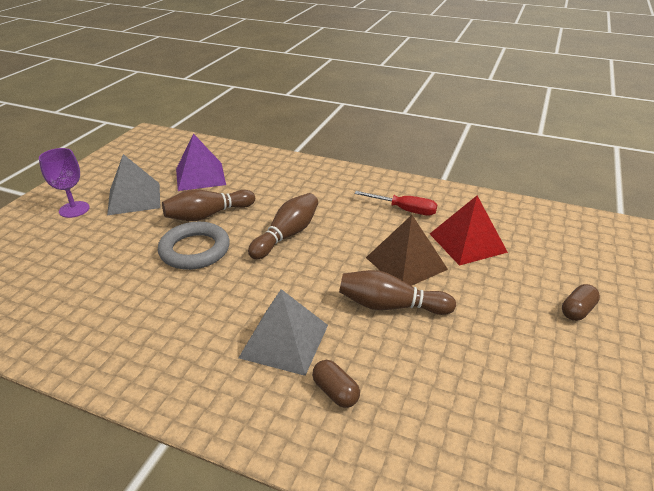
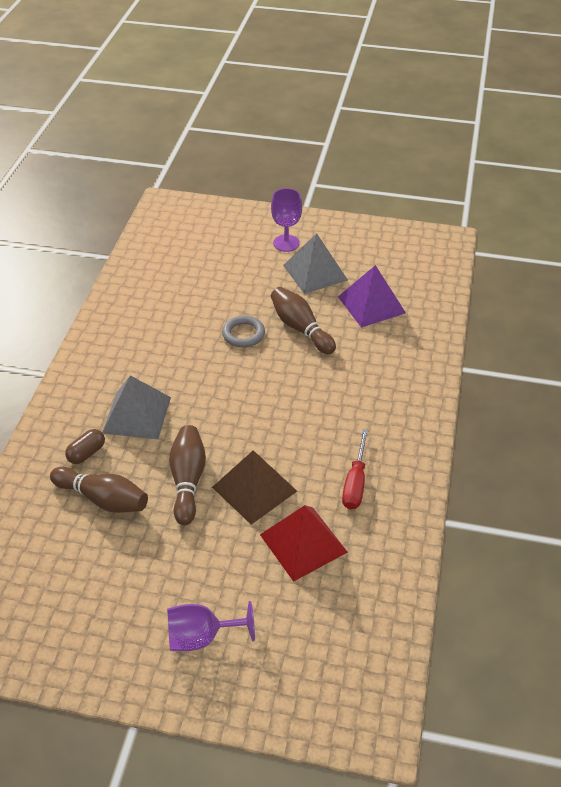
camera: 80 degrees right, 10 degrees up
grey ring [158,222,230,270] -> grey ring [222,315,265,347], size x0.66
brown bowling pin [248,193,318,260] -> brown bowling pin moved to [50,467,148,513]
brown capsule [562,284,600,321] -> purple goblet [167,601,255,651]

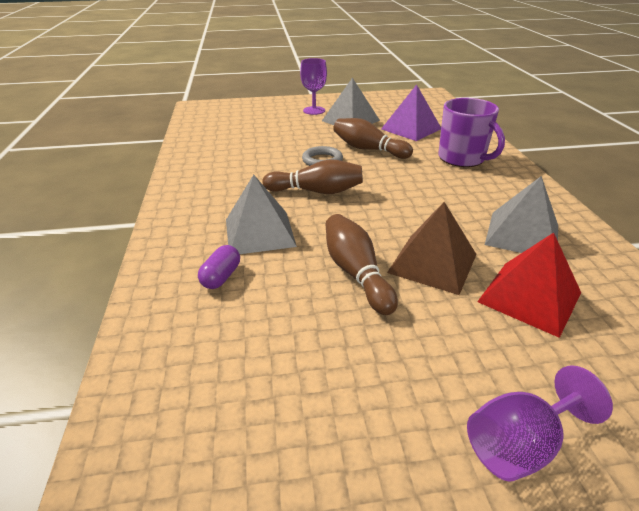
camera: 20 degrees left, 10 degrees down
brown bowling pin [50,467,148,513] -> brown bowling pin moved to [262,159,363,194]
brown capsule [65,429,105,464] -> purple capsule [198,245,240,289]
red screwdriver [342,429,368,510] -> grey pyramid [485,176,558,253]
none -> purple mug [438,98,505,167]

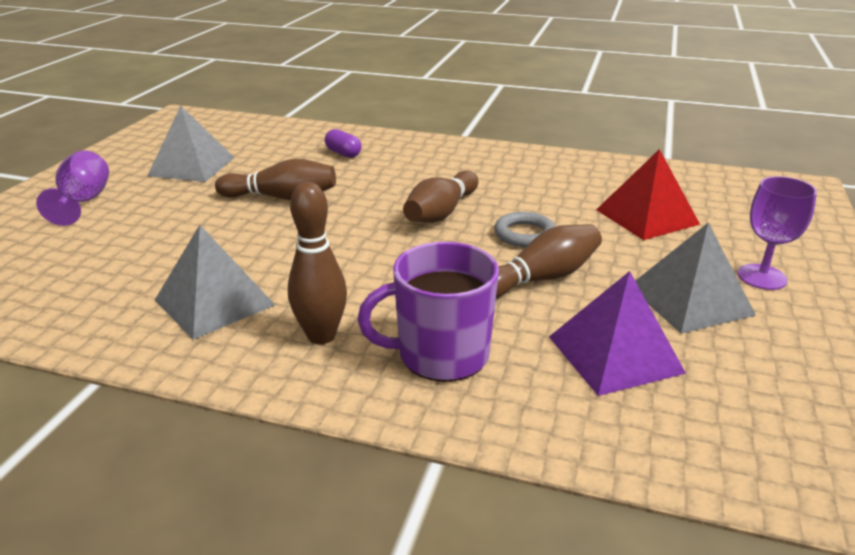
camera: 115 degrees right, 5 degrees down
grey pyramid [226,174,297,254] -> grey pyramid moved to [147,106,235,182]
brown pyramid [387,202,477,295] -> none
red pyramid [477,232,581,338] -> red pyramid moved to [596,149,700,240]
none -> brown bowling pin [288,182,347,344]

